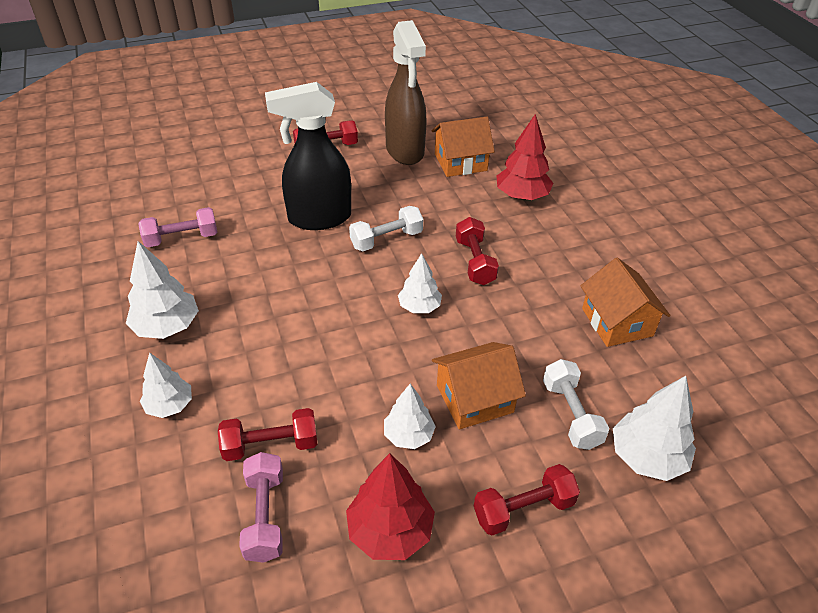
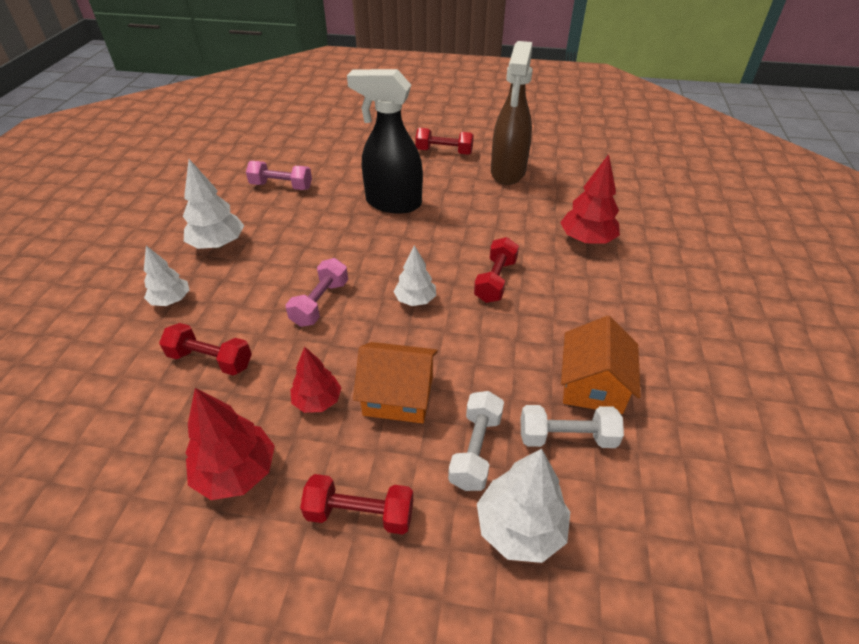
camera: 30 degrees right, 0 degrees up
pink dumbbell [239,452,283,563] -> pink dumbbell moved to [286,258,348,327]
white dumbbell [349,206,423,251] -> white dumbbell moved to [521,405,624,448]
white tree [384,384,436,449] -> red tree [290,347,342,413]
orange house [431,117,495,177] -> none

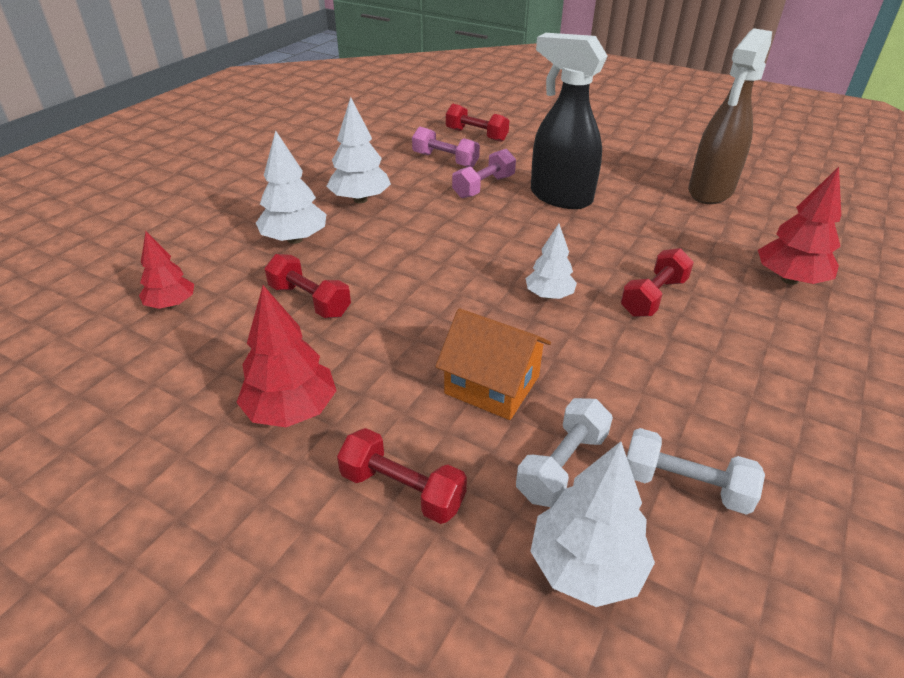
camera: 20 degrees right, 5 degrees down
white tree [144,246,190,306] -> white tree [256,130,326,244], size x1.52
pink dumbbell [286,258,348,327] -> pink dumbbell moved to [452,149,516,199]
red tree [290,347,342,413] -> red tree moved to [139,232,194,309]
red dumbbell [415,128,474,155] -> red dumbbell moved to [446,104,509,142]
orange house [561,316,641,414] -> none

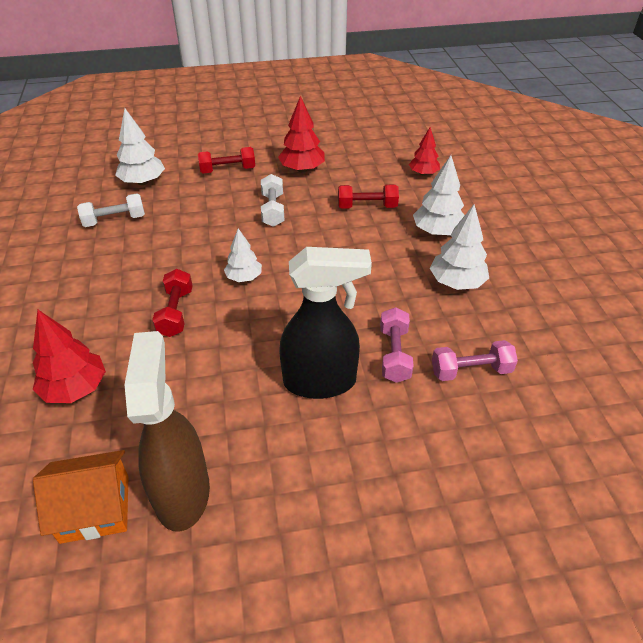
camera: 140 degrees right, 5 degrees up
orange house [435,308,551,420] -> orange house moved to [33,450,128,544]
red dumbbell [446,104,509,142] -> none
white dumbbell [516,398,613,507] -> white dumbbell moved to [261,174,284,227]

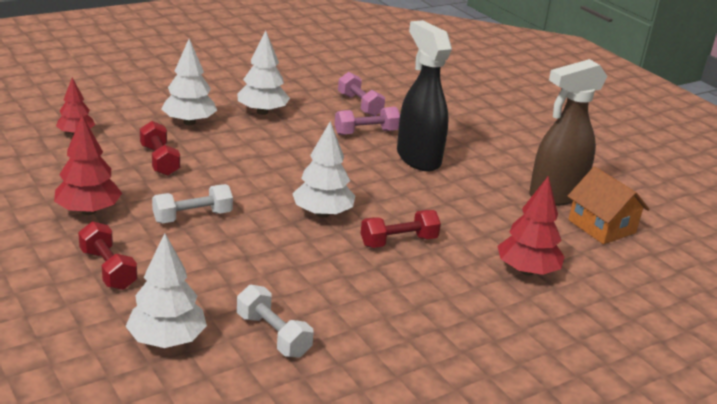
camera: 115 degrees left, 15 degrees down
white tree [224,228,262,282] -> white tree [292,121,355,218], size x1.52

